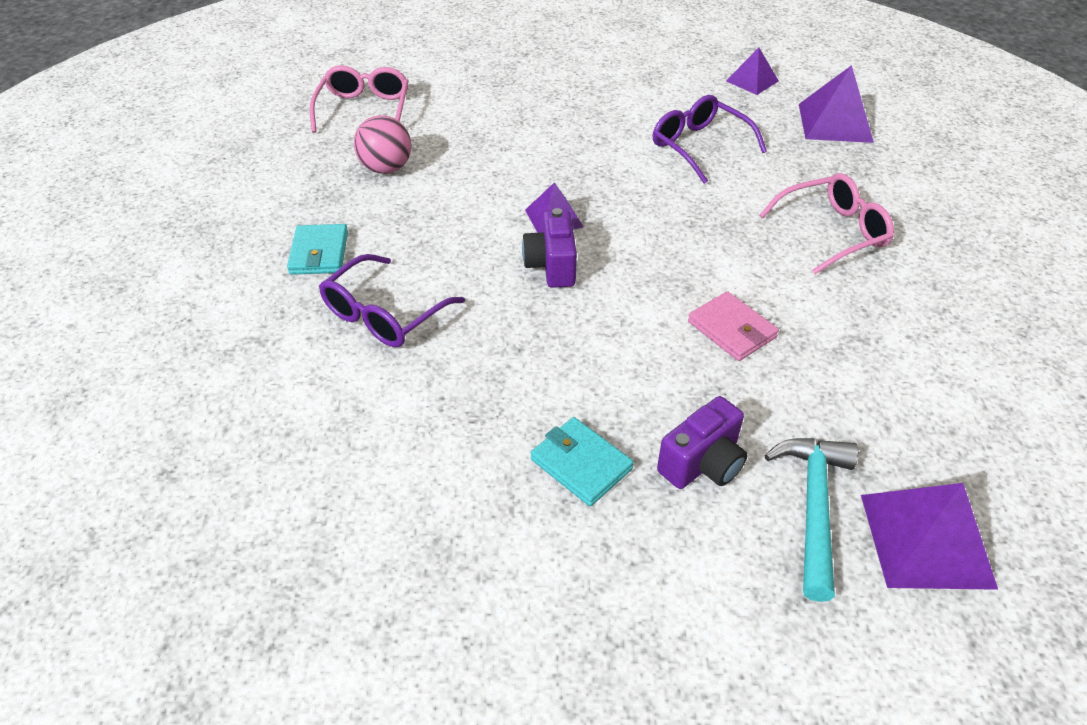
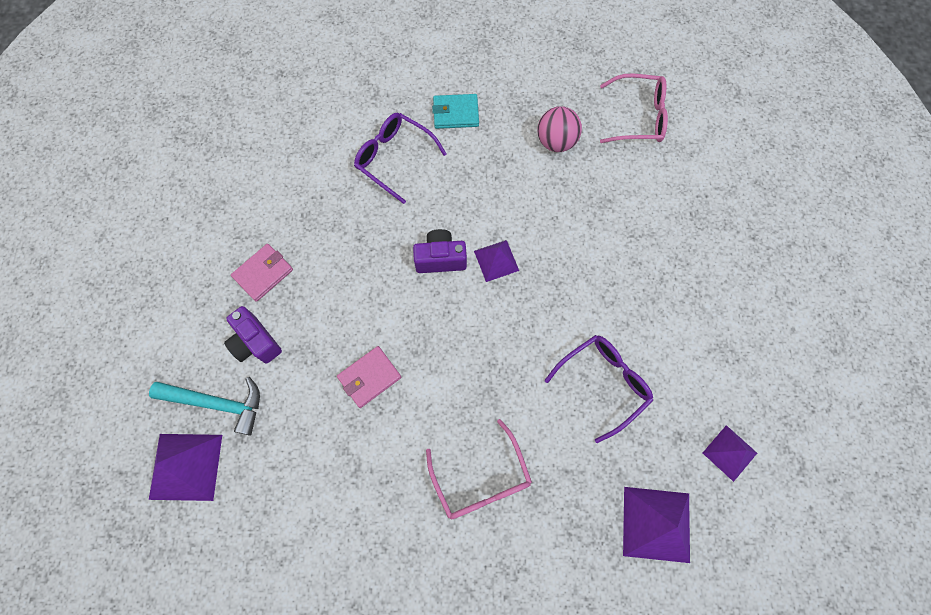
camera: 90 degrees right, 25 degrees up
turquoise wallet [531,417,634,506] -> pink wallet [231,244,293,302]

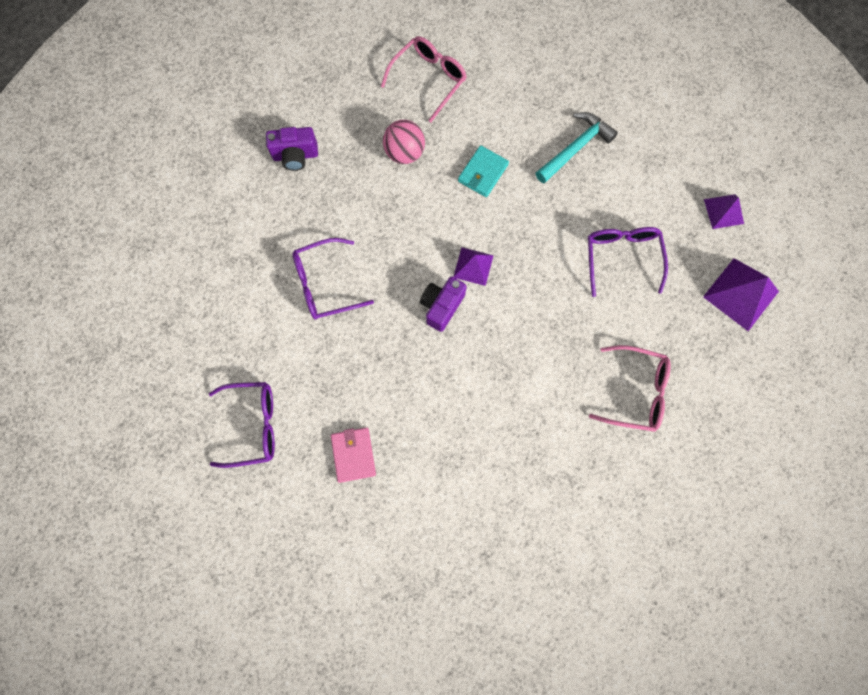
camera: 55 degrees left, 5 degrees up
turquoise hammer [149,377,260,436] -> turquoise hammer moved to [536,112,618,183]
purple pyramid [149,434,222,501] -> none
purple camera [224,306,282,364] -> purple camera moved to [266,127,318,171]
pink wallet [337,346,401,408] -> none
turquoise wallet [432,94,479,129] -> turquoise wallet moved to [458,145,509,197]
none -> purple glasses [209,382,275,468]

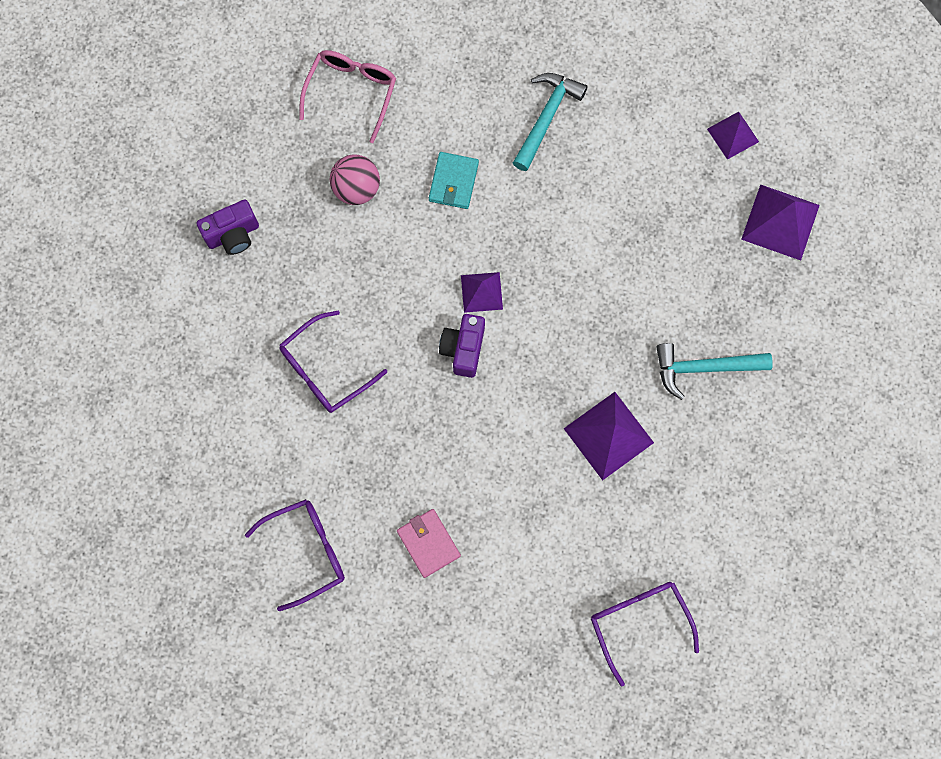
camera: 20 degrees left, 0 degrees up
purple glasses [588,227,668,297] -> purple glasses moved to [591,582,699,687]
pink glasses [589,345,671,432] -> turquoise hammer [656,343,773,400]
none -> purple pyramid [564,392,654,481]

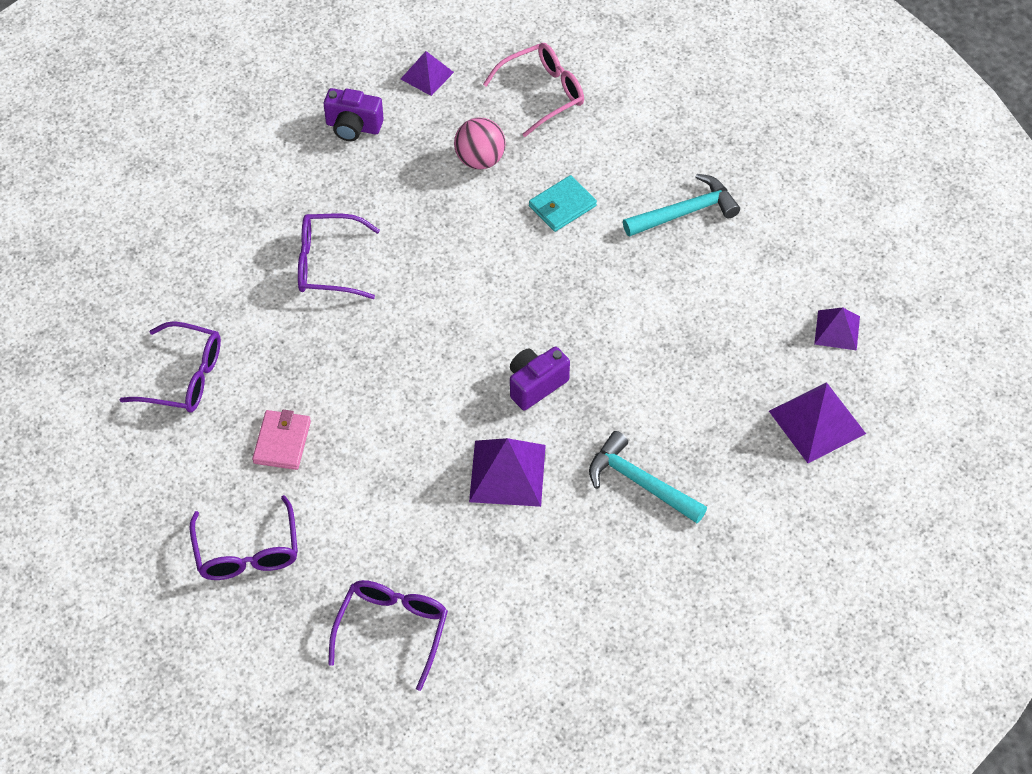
camera: 40 degrees right, 20 degrees down
purple camera [439,314,485,378] -> purple camera moved to [510,347,570,410]
purple pyramid [461,272,503,313] -> purple pyramid moved to [401,51,454,96]
none -> purple glasses [190,495,298,580]

